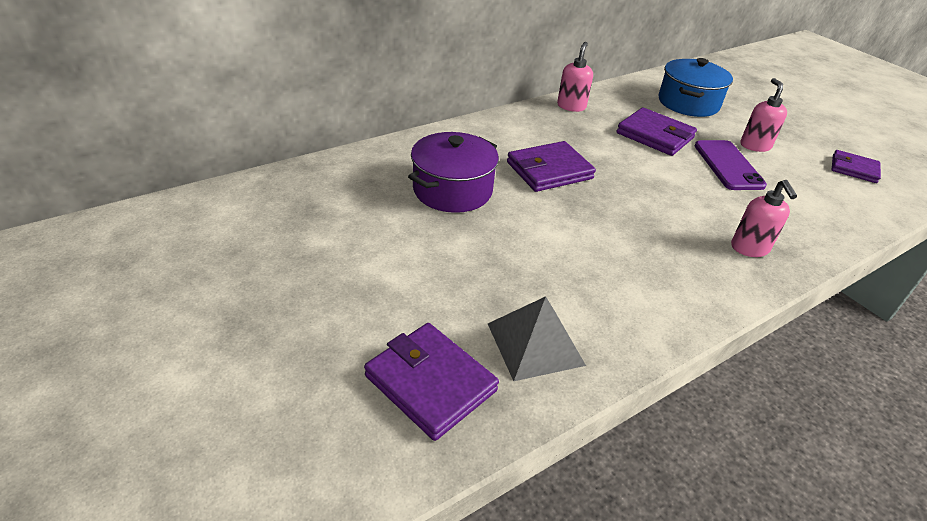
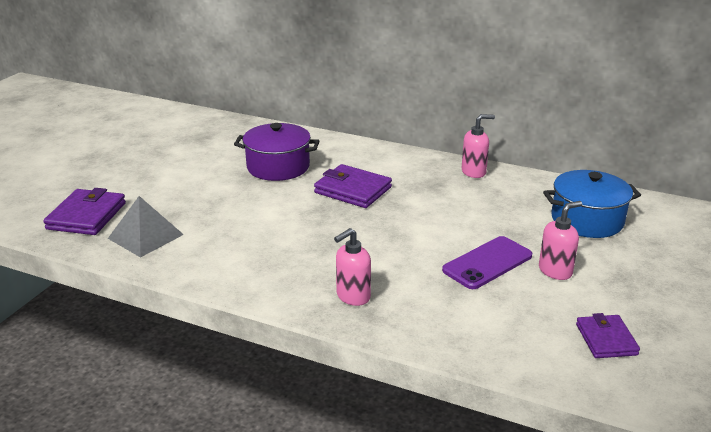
camera: 60 degrees right, 10 degrees down
purple wallet [617,108,697,156] -> none

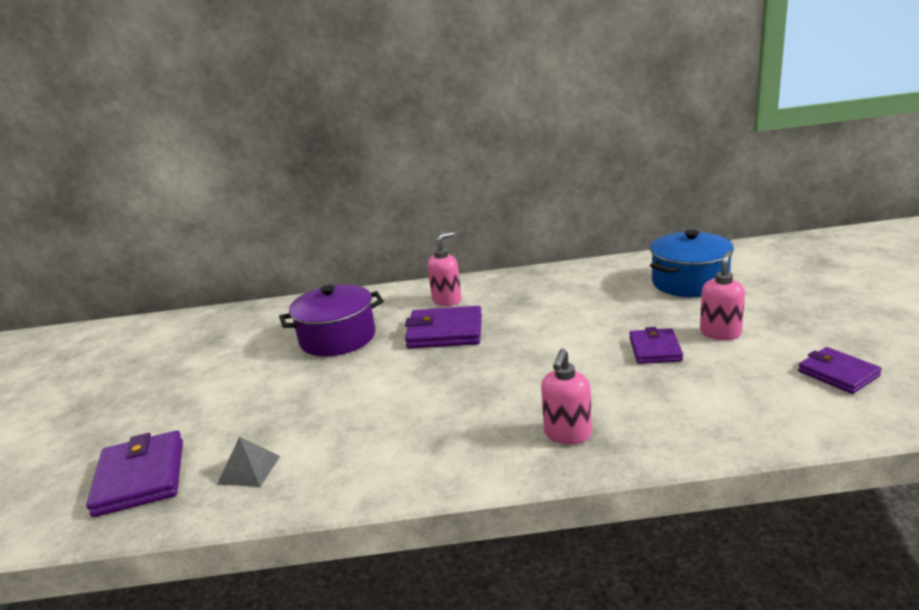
camera: 25 degrees left, 5 degrees down
grey pyramid [108,196,184,258] -> grey pyramid [217,437,280,487], size x0.63
purple phone [442,236,532,289] -> purple wallet [629,327,683,364]
pink soap dispenser [462,114,495,178] -> pink soap dispenser moved to [427,232,462,306]

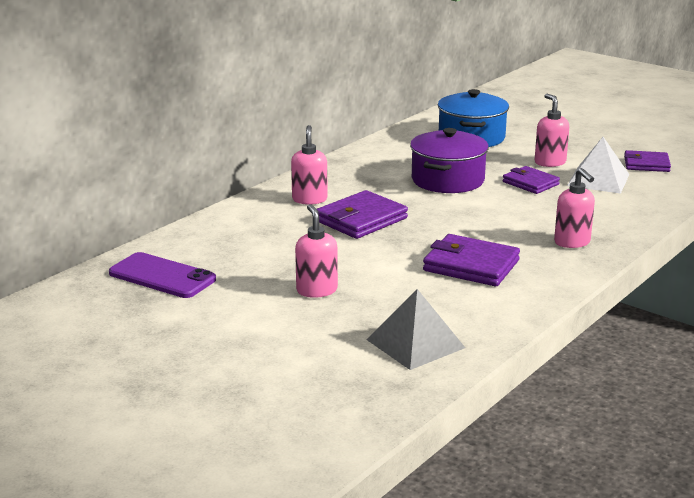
camera: 50 degrees left, 0 degrees up
purple wallet [86,430,183,517] -> purple wallet moved to [423,234,520,286]
grey pyramid [217,437,280,487] -> grey pyramid [367,289,465,370], size x1.58
purple pot [279,284,384,356] -> purple pot moved to [410,128,489,193]
none -> purple phone [109,252,216,298]
none -> pink soap dispenser [295,204,338,298]
none -> white pyramid [567,137,629,194]

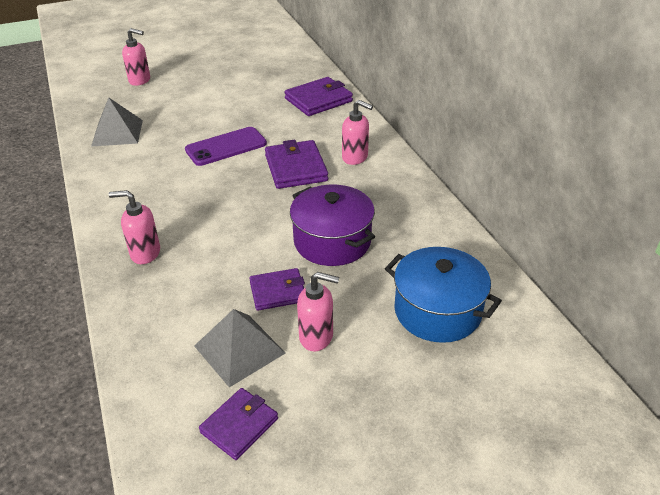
camera: 120 degrees right, 15 degrees up
purple phone [109,252,216,298] -> purple phone moved to [185,127,267,166]
pink soap dispenser [295,204,338,298] -> pink soap dispenser moved to [122,28,150,86]
purple wallet [423,234,520,286] -> purple wallet moved to [284,77,353,116]
white pyramid [567,137,629,194] -> grey pyramid [194,309,285,387]

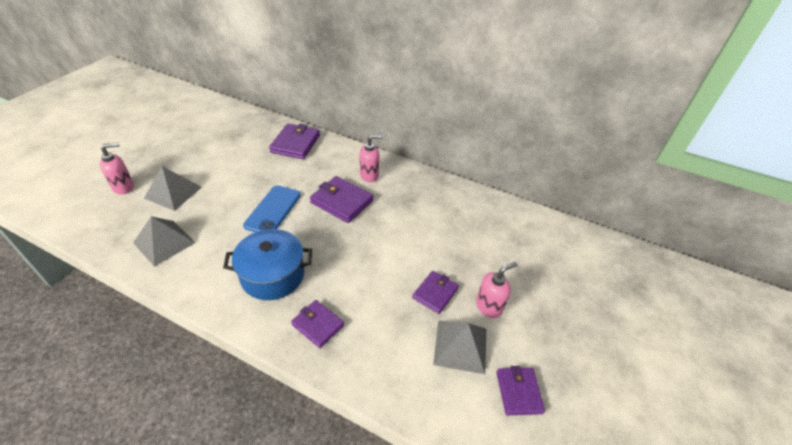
camera: 45 degrees left, 5 degrees up
pink soap dispenser [108,190,160,264] -> purple wallet [291,300,344,348]
purple phone [185,127,267,166] -> blue phone [243,185,301,232]
purple pot [290,185,375,266] -> none
blue pot [385,247,502,343] -> blue pot moved to [223,229,312,300]
none -> grey pyramid [144,166,202,211]

